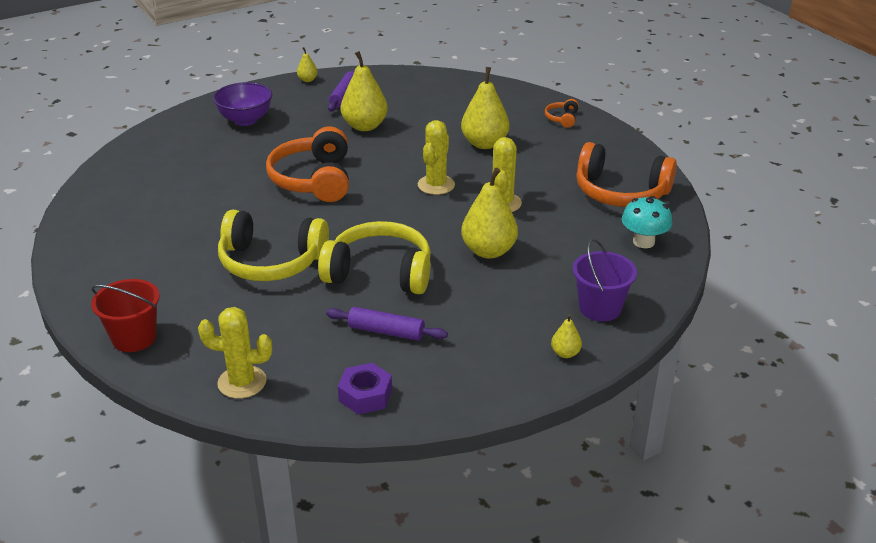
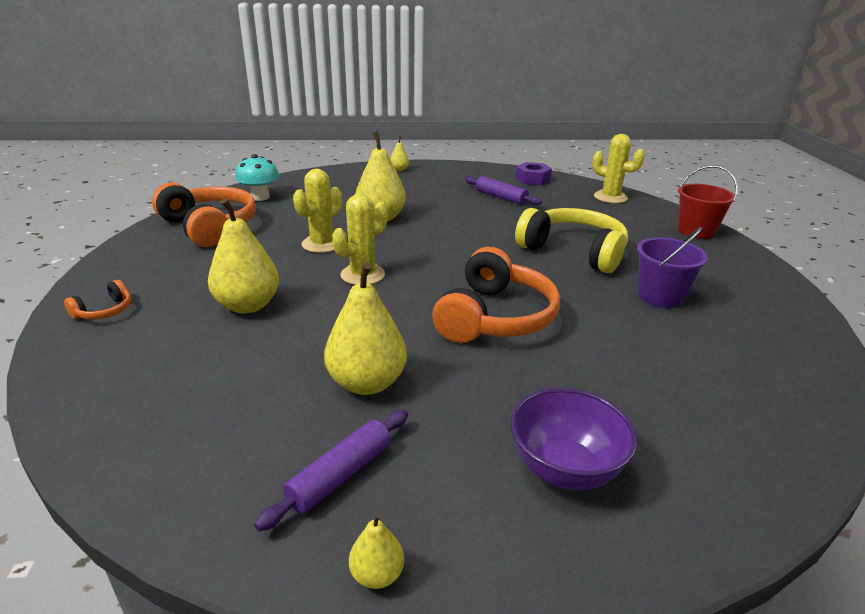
camera: 155 degrees left, 5 degrees down
yellow headphones [318,221,431,294] -> none
purple bucket [573,239,637,322] -> purple bucket moved to [637,227,708,308]

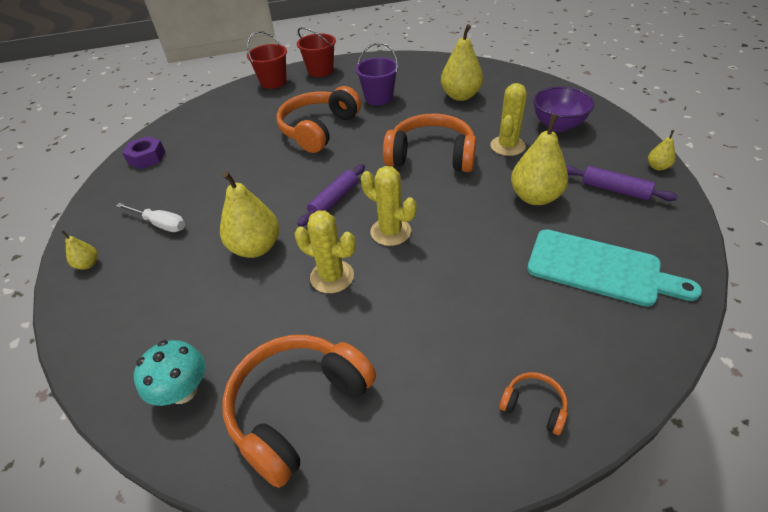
camera: 95 degrees left, 15 degrees up
yellow pear [208,198,279,314] -> yellow pear moved to [441,24,483,101]
purple rolling pin [465,176,542,205] -> purple rolling pin moved to [298,164,365,227]
yellow headphones [515,208,628,273] -> orange headphones [276,86,361,153]
yellow cactus [592,134,645,203] -> yellow cactus moved to [490,83,527,156]
none -> white screwdriver [116,203,185,232]
none -> red bucket [297,27,336,77]
none -> turquoise cutting board [527,229,702,307]

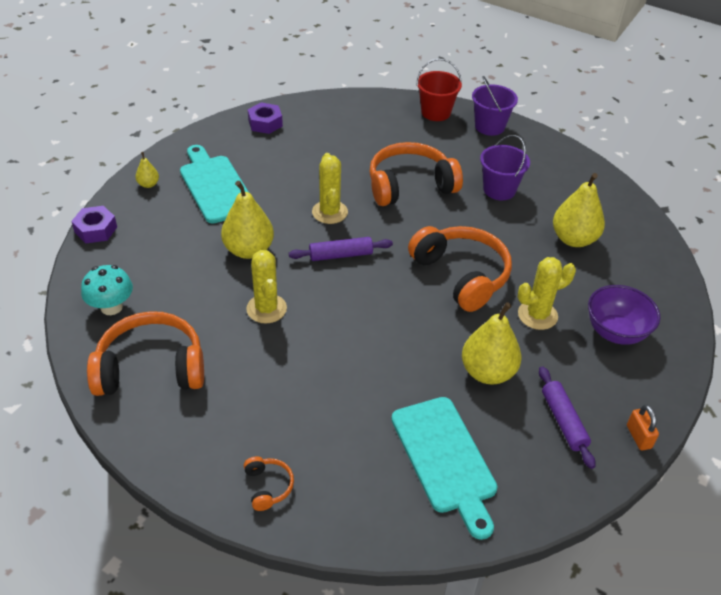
camera: 40 degrees right, 0 degrees up
white screwdriver [116,203,185,232] -> turquoise cutting board [180,145,248,224]
red bucket [297,27,336,77] -> purple bucket [472,76,518,136]
yellow cactus [361,166,417,246] -> yellow cactus moved to [312,153,348,224]
yellow pear [648,130,676,170] -> orange padlock [627,405,659,450]
none -> purple nut [71,206,117,243]

